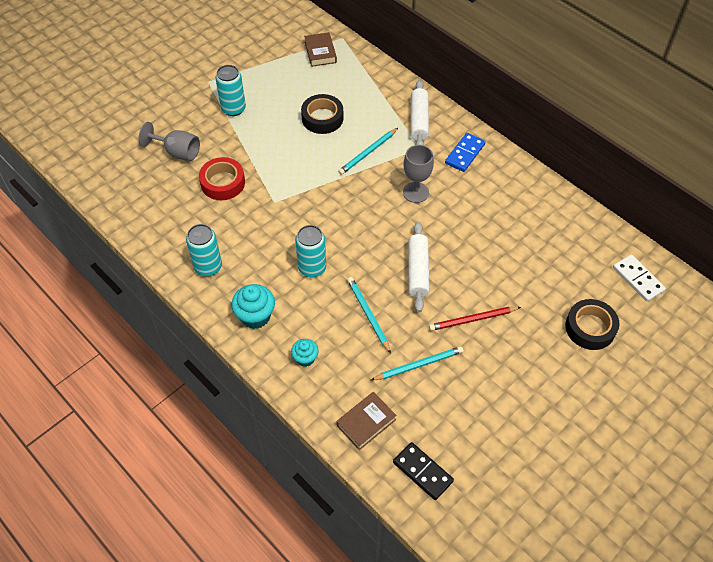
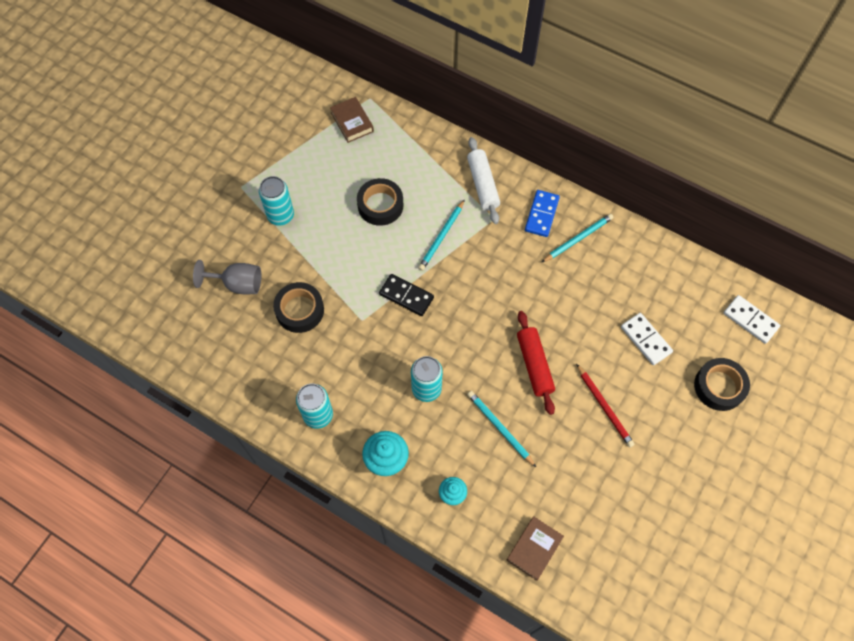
camera: 15 degrees left, 10 degrees up
red tape [199,157,245,200] -> black tape [273,282,324,333]
turquoise pencil [371,346,464,380] -> turquoise pencil moved to [541,214,614,263]
black domino [393,442,454,500] -> black domino moved to [379,274,434,316]
grey goblet [403,145,434,203] -> none
white rolling pin [408,222,429,312] -> red rolling pin [517,311,555,415]
red pencil [429,307,521,331] -> red pencil turned 90 degrees counterclockwise [576,364,635,447]
none -> white domino [621,313,673,365]

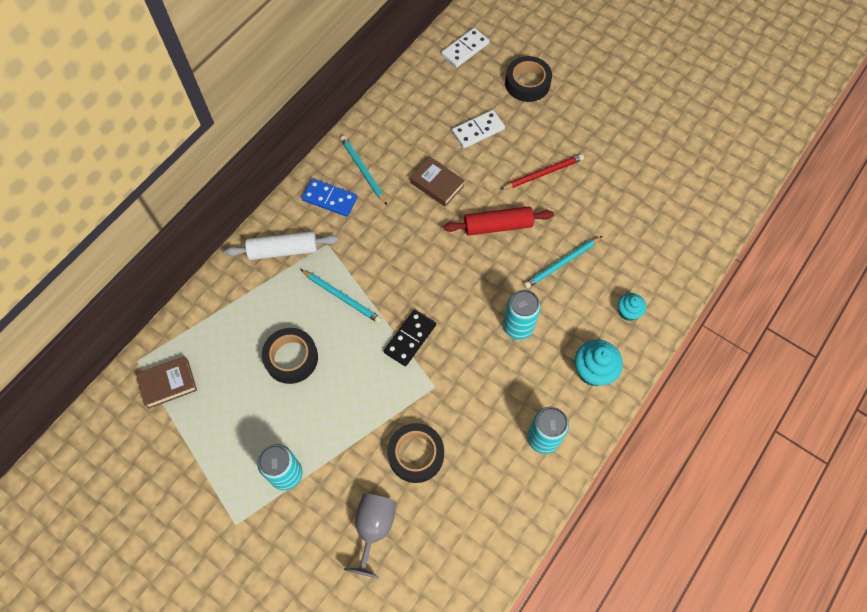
camera: 85 degrees left, 0 degrees up
brown book [507,516,564,581] -> brown book moved to [410,157,465,207]

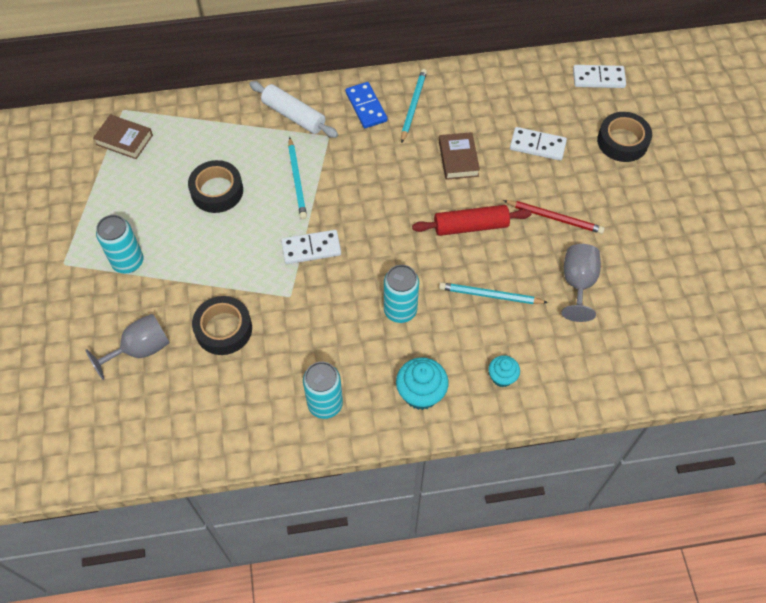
camera: 45 degrees right, 5 degrees down
black domino [384,309,436,366] -> white domino [281,230,341,264]
red rolling pin [443,206,554,236] -> red rolling pin turned 45 degrees counterclockwise [412,205,531,236]
none -> grey goblet [562,244,601,322]

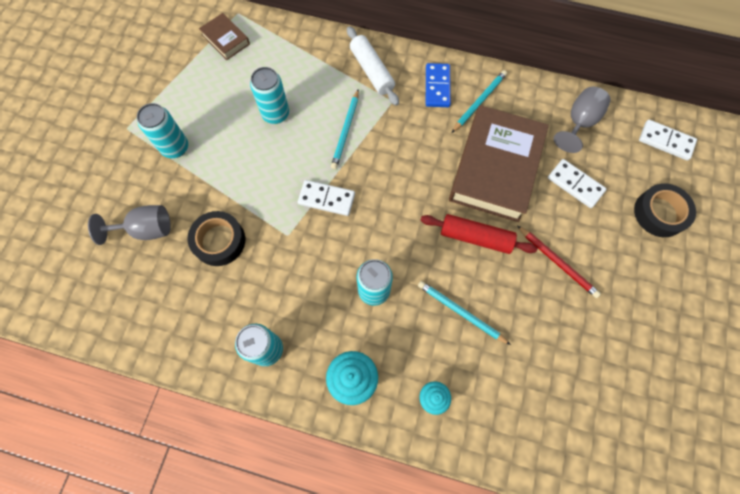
camera: 25 degrees right, 10 degrees up
black tape [188,160,243,213] -> turquoise can [250,67,289,124]
brown book [439,132,480,180] -> brown book [449,105,549,222], size x2.18
grey goblet [562,244,601,322] -> grey goblet moved to [554,87,611,153]

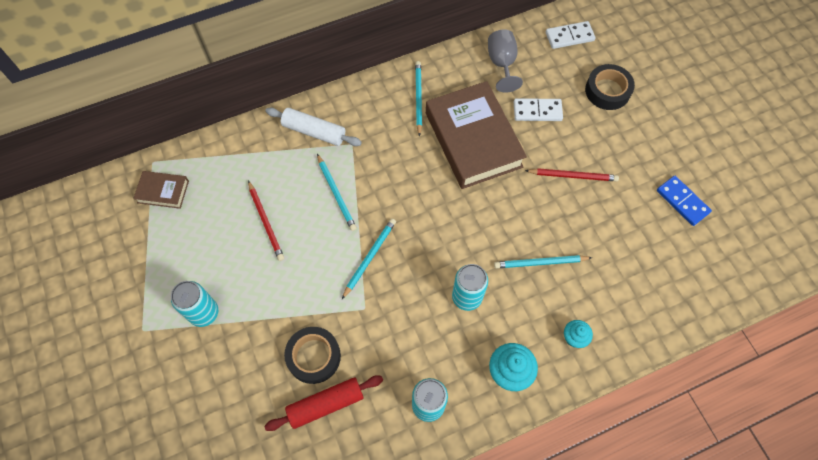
camera: 40 degrees left, 5 degrees down
grey goblet [88,205,171,245] -> none
turquoise can [250,67,289,124] -> red pencil [248,180,284,261]
white domino [298,180,355,216] -> turquoise pencil [342,218,396,299]
red rolling pin [420,214,538,254] -> red rolling pin moved to [264,375,383,431]
blue domino [426,63,451,107] -> blue domino moved to [657,176,712,226]

